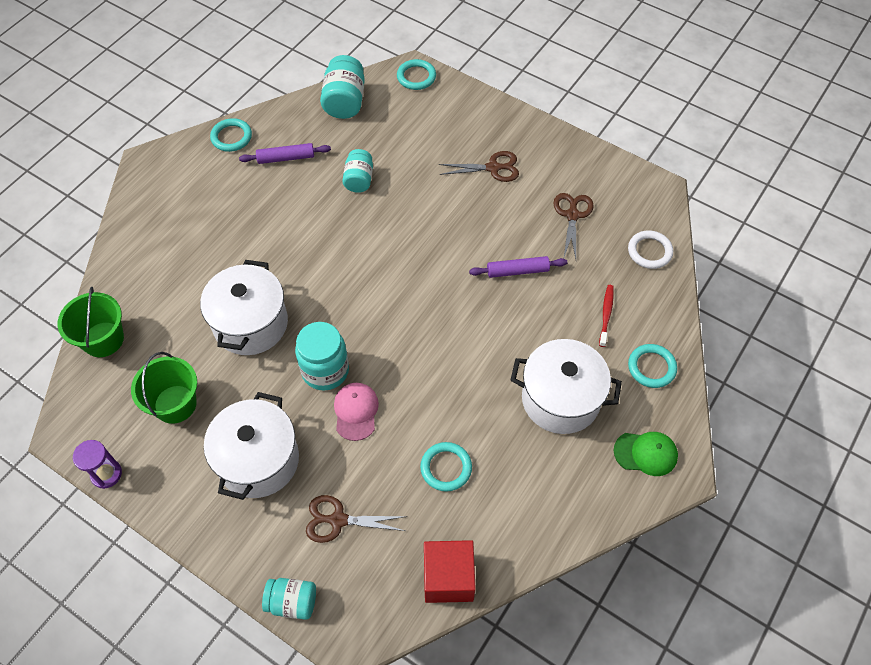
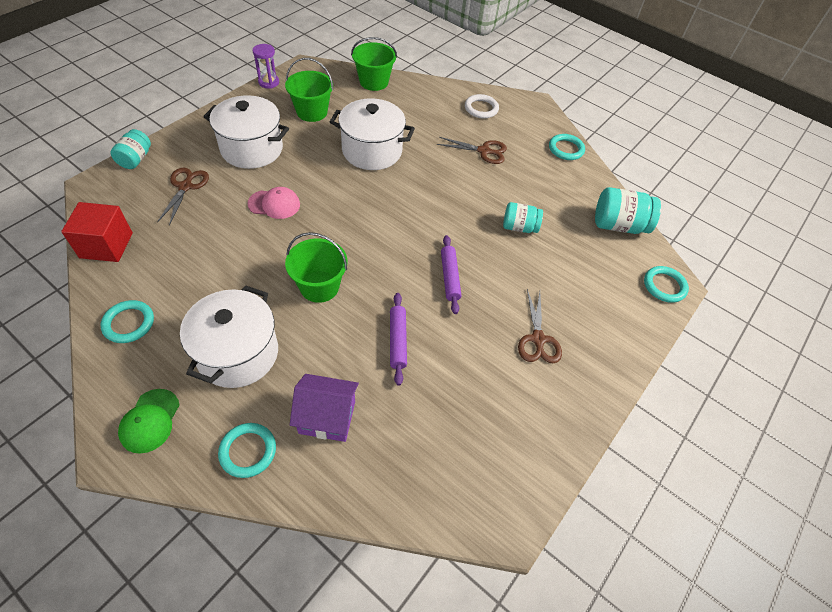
camera: 90 degrees right, 5 degrees down
purple rolling pin [239,143,331,164] -> purple rolling pin moved to [441,235,461,314]
turquoise jar [295,322,349,391] -> none
turquoise ring [420,442,472,492] -> turquoise ring moved to [100,300,154,343]
brown scissors [553,193,594,259] -> brown scissors moved to [437,137,507,164]
red toothbrush [599,285,614,347] -> purple house [290,374,359,442]
white ring [628,230,673,269] -> white ring moved to [465,94,499,119]
none -> green bucket [285,232,347,303]

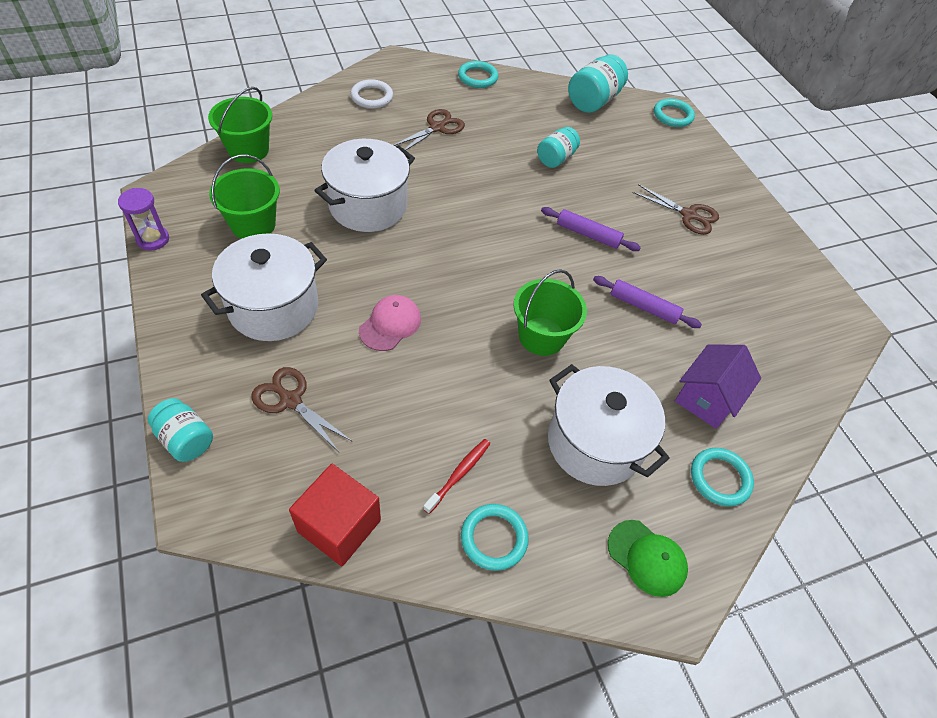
camera: 60 degrees left, 0 degrees up
none -> red toothbrush [423,439,490,514]

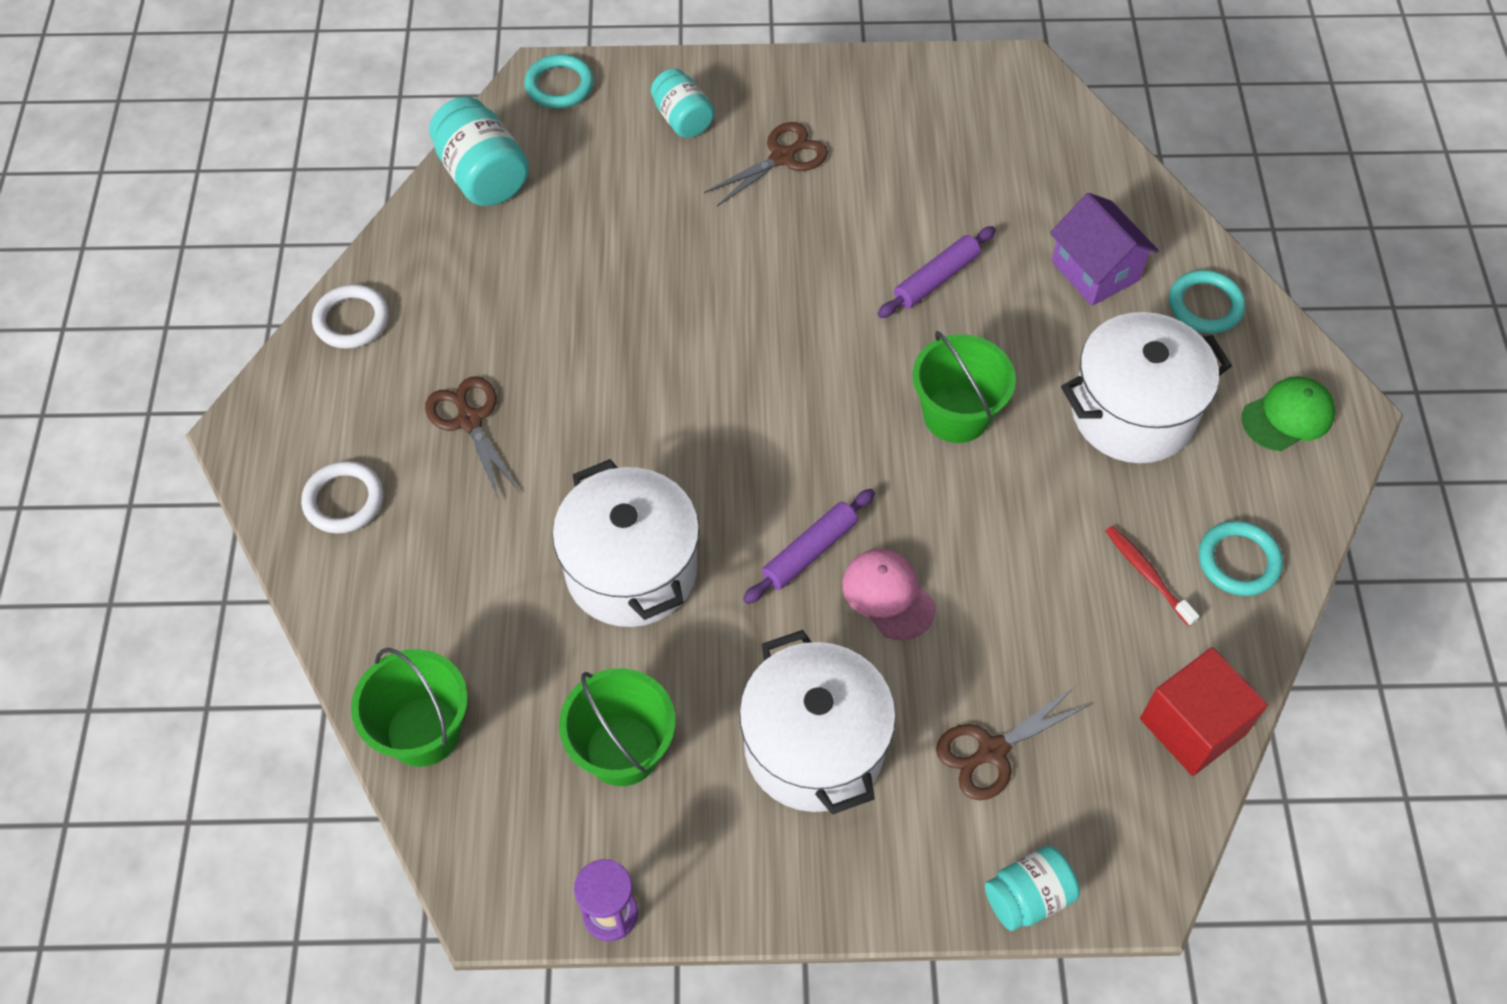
camera: 65 degrees left, 5 degrees up
turquoise ring [458,61,498,88] -> white ring [312,284,389,349]
turquoise jar [537,127,580,168] -> turquoise jar moved to [651,68,714,138]
purple rolling pin [541,207,641,251] -> purple rolling pin moved to [743,489,875,604]

